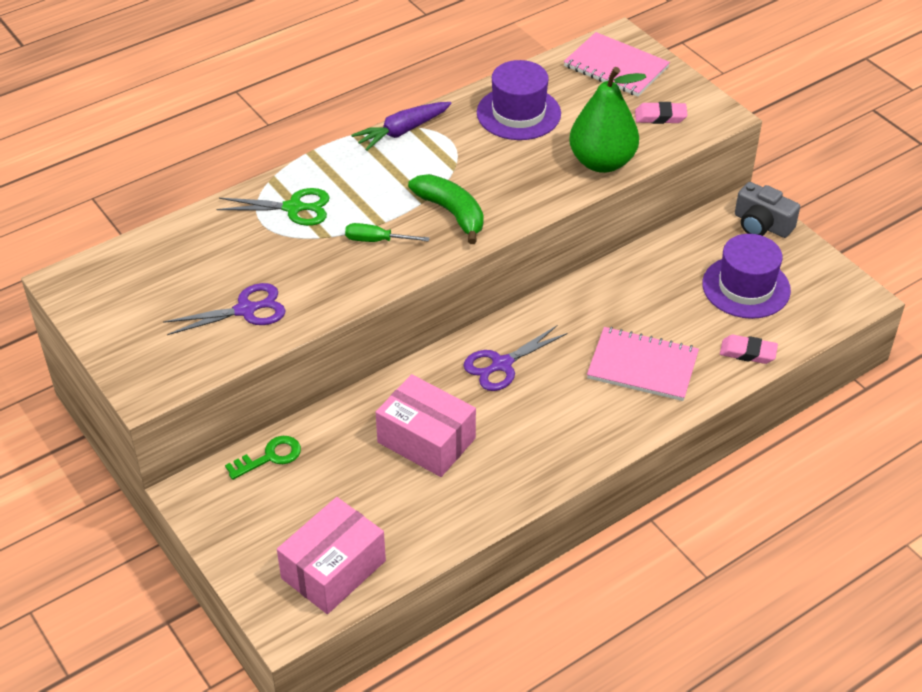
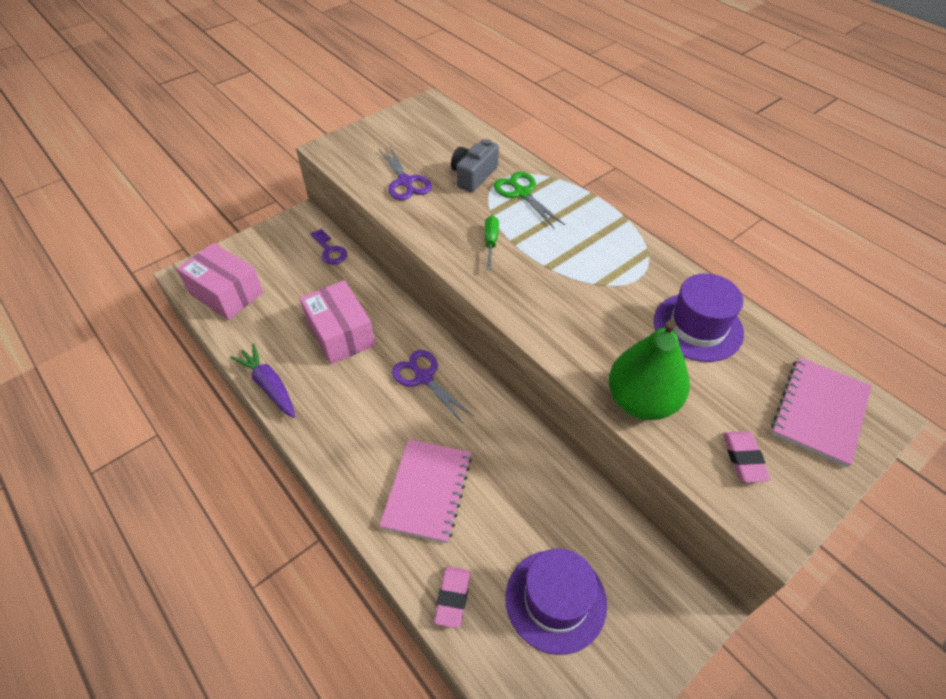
camera: 85 degrees right, 5 degrees up
green scissors [217,188,330,226] -> green scissors turned 150 degrees clockwise [493,172,565,229]
green key [225,436,301,480] -> purple key [310,229,347,264]
purple carrot [351,102,452,151] -> purple carrot moved to [230,344,295,418]
pink box [376,374,476,477] -> pink box turned 60 degrees counterclockwise [300,280,375,364]
green banana [408,174,484,244] -> none
grey camera [735,182,800,238] -> grey camera moved to [451,139,499,192]

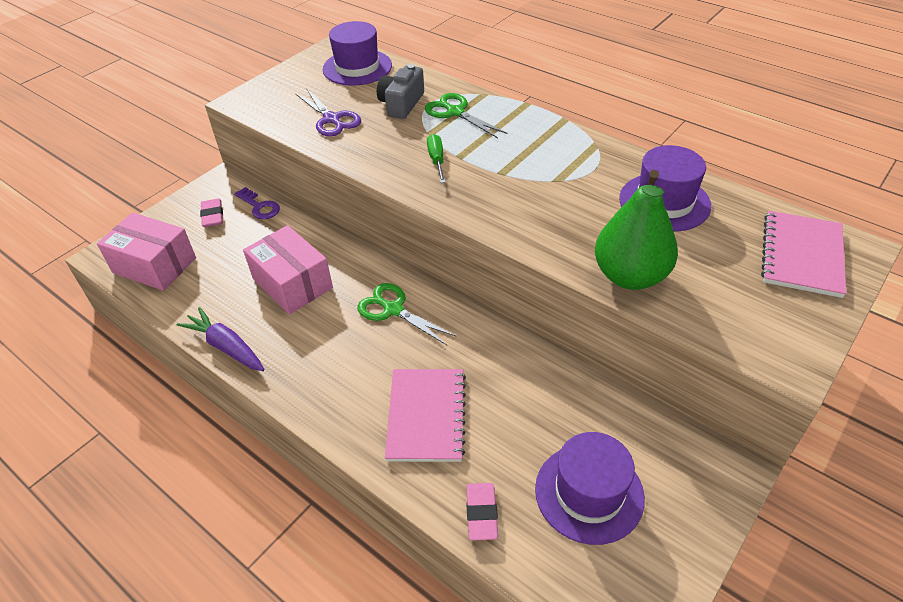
camera: 10 degrees left, 5 degrees down
purple scissors [392,350,474,424] -> green scissors [357,283,457,345]
pink eraser [723,431,770,483] -> pink eraser moved to [200,198,223,227]
none -> purple hat [323,21,392,86]

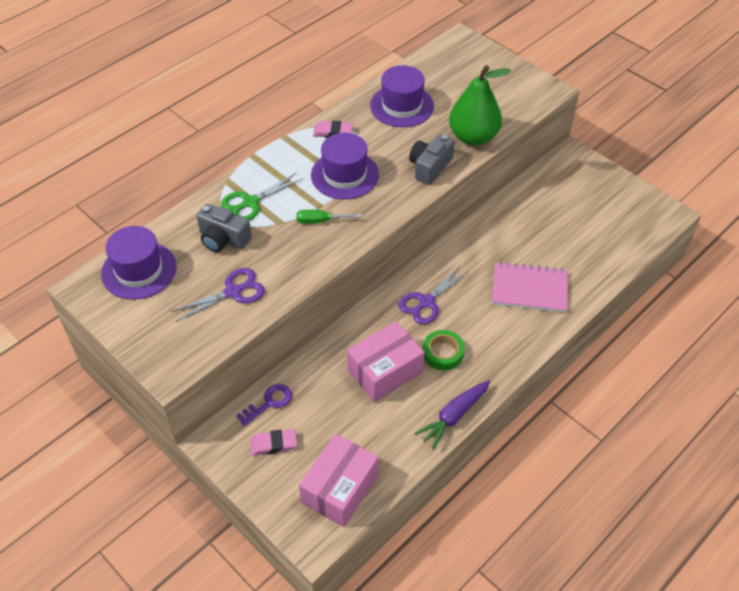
camera: 85 degrees left, 5 degrees up
green scissors [357,283,457,345] -> purple scissors [399,266,469,324]
pink eraser [466,483,498,540] -> pink eraser moved to [313,121,353,138]
purple hat [535,432,645,545] -> purple hat moved to [311,133,379,200]
pink notebook [761,211,846,298] -> none
none -> grey camera [409,134,455,185]
none -> green tape [423,330,465,370]

